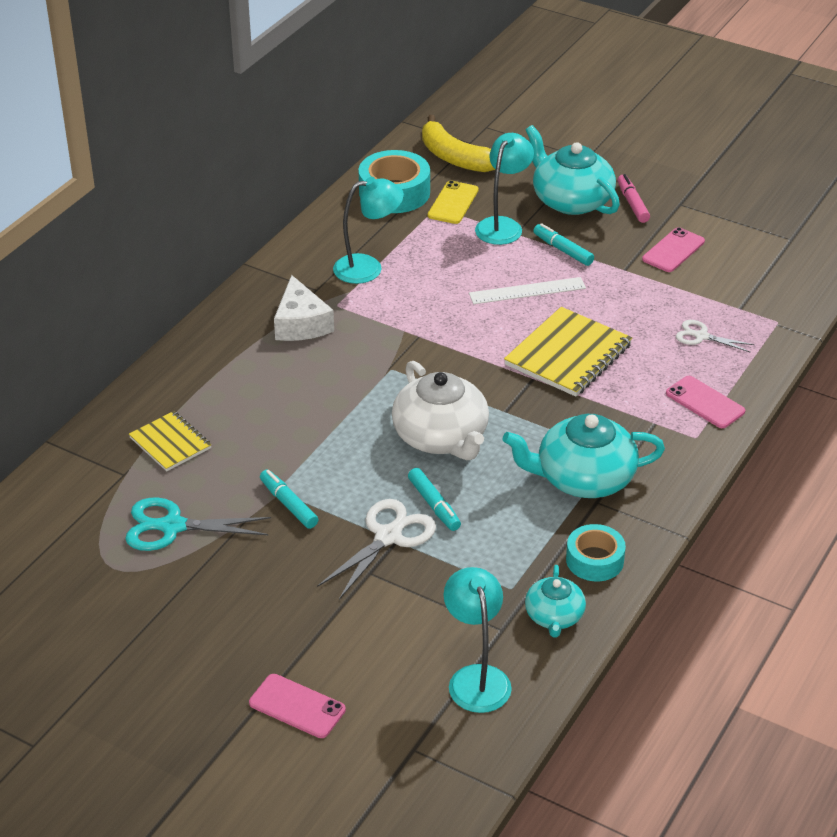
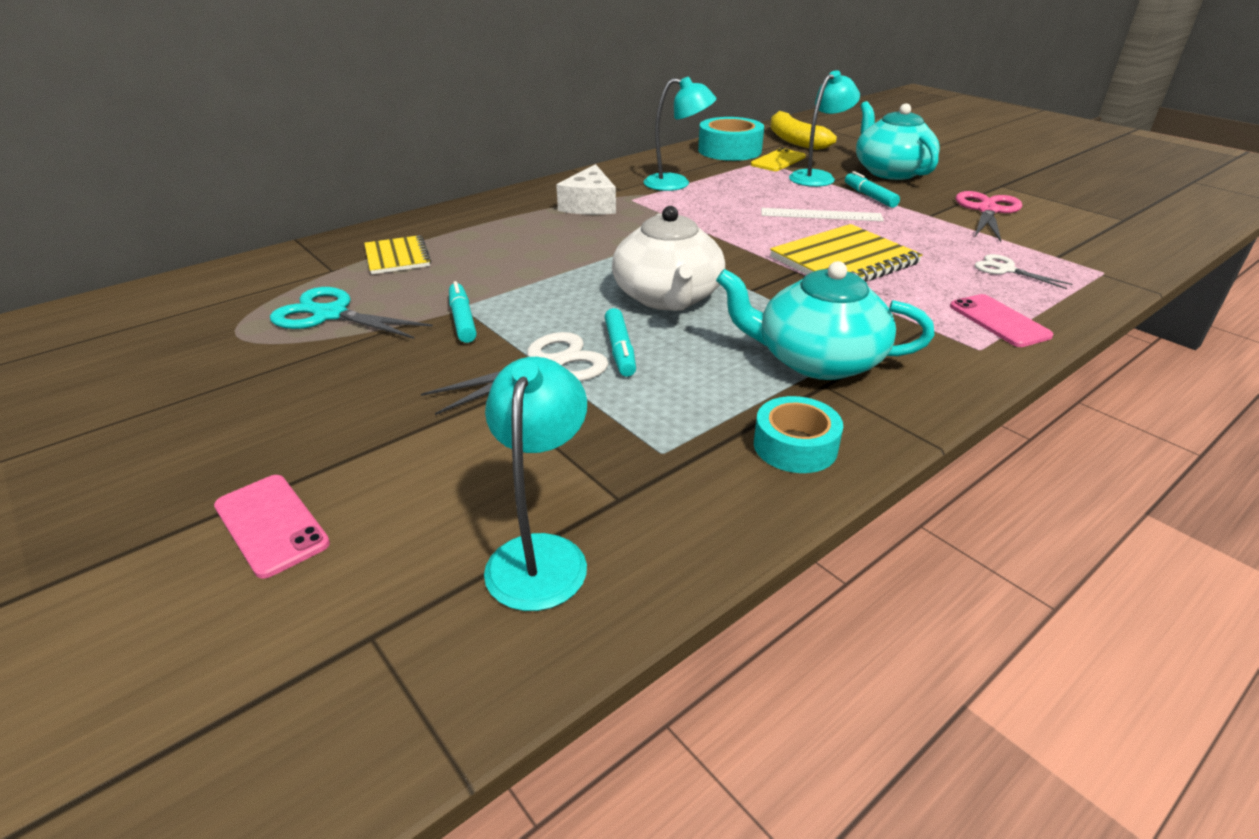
camera: 20 degrees right, 5 degrees down
turquoise teapot [525,565,586,638] -> none
pink marker [618,174,650,223] -> none
pink phone [642,227,705,272] -> pink scissors [955,191,1022,242]

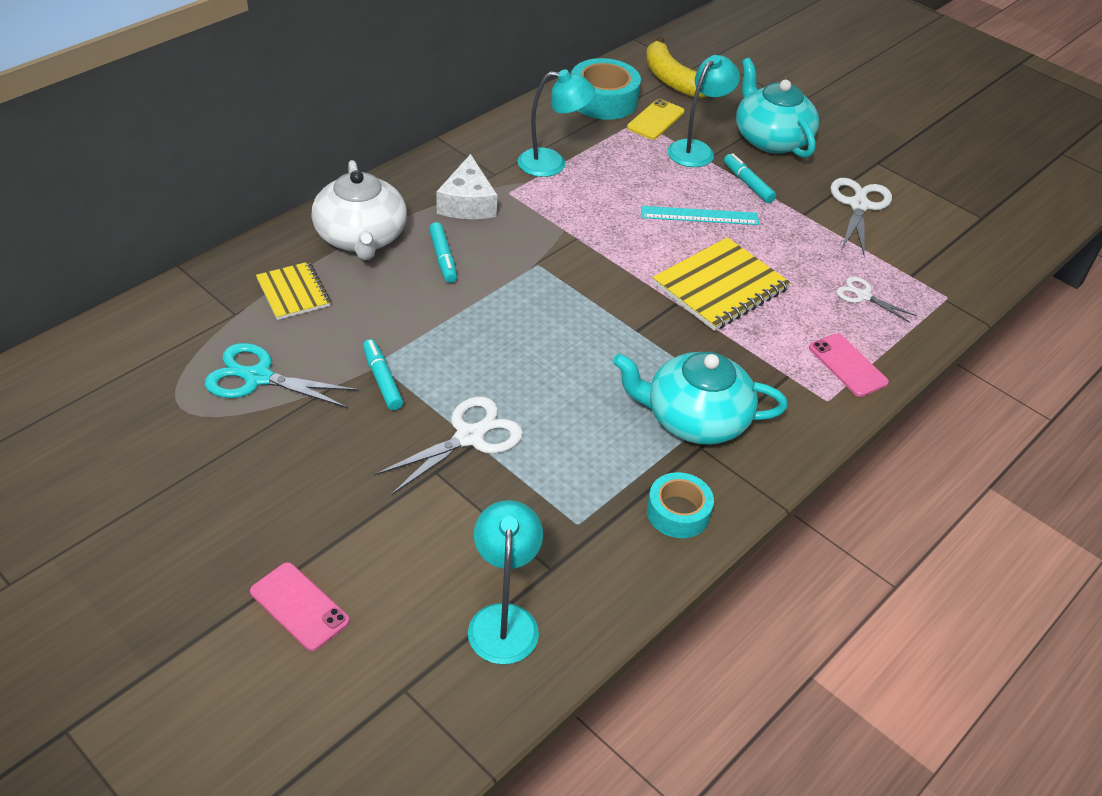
camera: 10 degrees left, 10 degrees up
turquoise marker [604,308,636,377] -> turquoise marker moved to [429,222,457,283]
white teapot [612,206,725,311] -> white teapot moved to [312,160,407,260]
white ruler [761,208,884,221] -> turquoise ruler [641,206,759,225]
pink scissors [955,191,1022,242] -> white scissors [830,178,892,256]

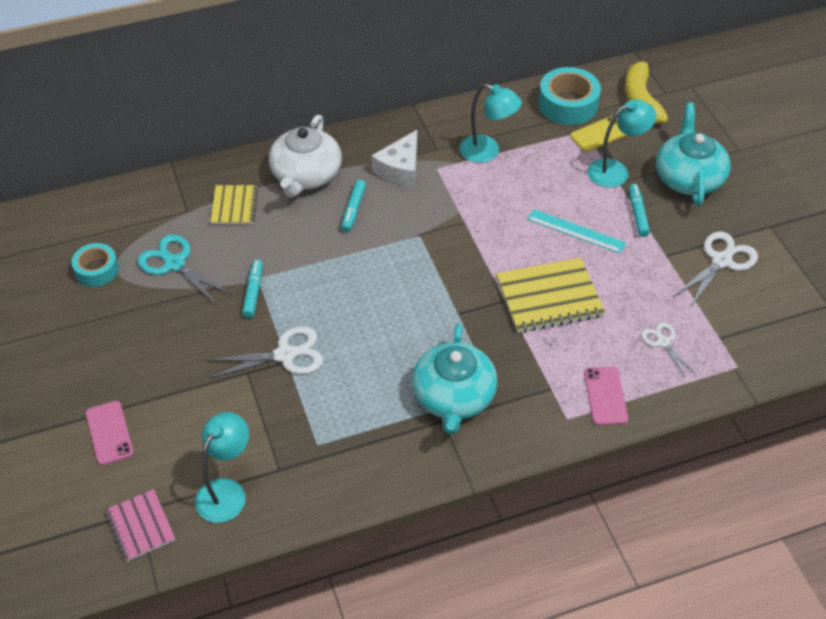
camera: 30 degrees right, 5 degrees up
turquoise teapot [612,352,788,445] -> turquoise teapot turned 120 degrees counterclockwise [412,324,498,435]
turquoise tape [647,472,714,538] -> turquoise tape moved to [72,243,119,287]
none -> pink notebook [105,489,175,561]

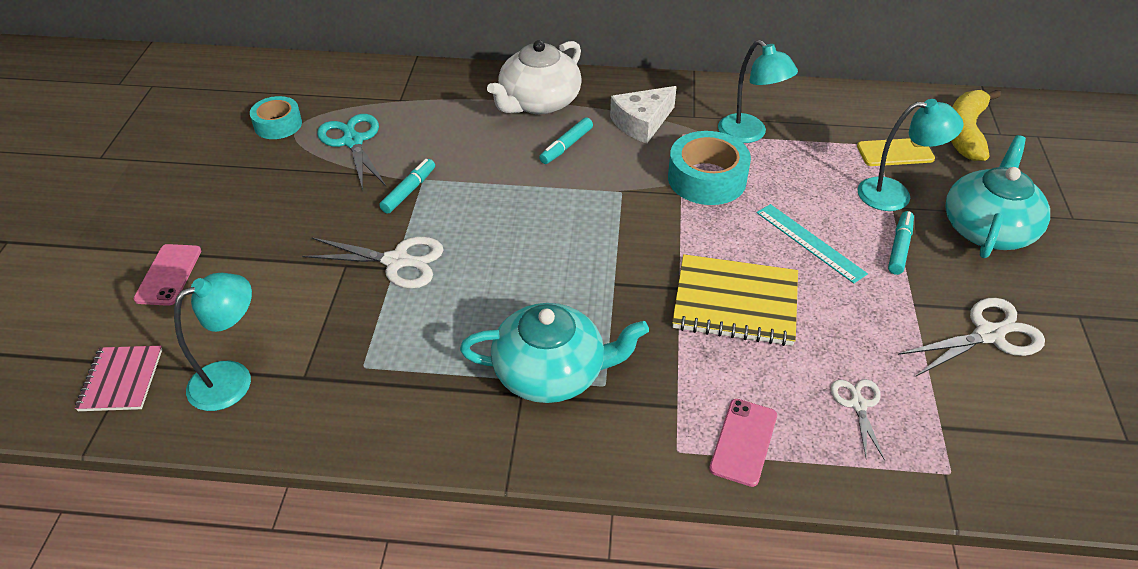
camera: 25 degrees right, 5 degrees down
yellow notebook [210,185,258,224] -> none
turquoise teapot [412,324,498,435] -> turquoise teapot turned 120 degrees counterclockwise [460,303,649,403]
turquoise tape [538,67,601,125] -> turquoise tape moved to [668,131,751,205]

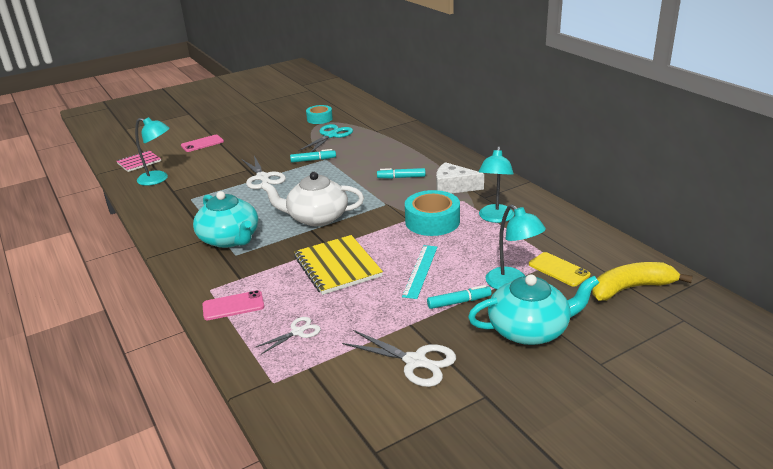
camera: 55 degrees right, 15 degrees down
white teapot [487,40,582,114] -> white teapot moved to [261,172,364,226]

